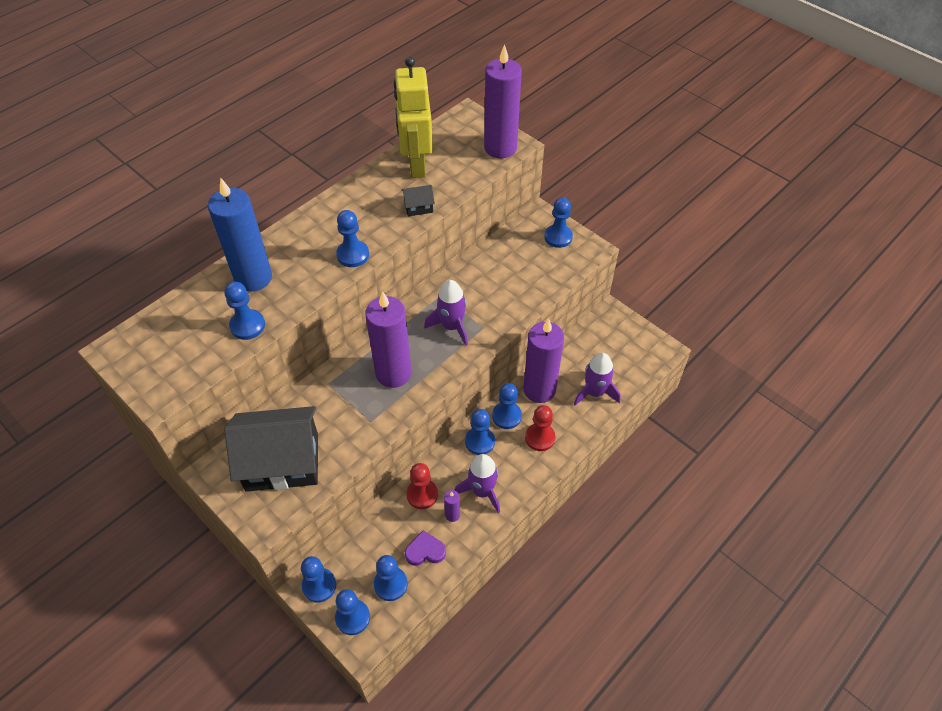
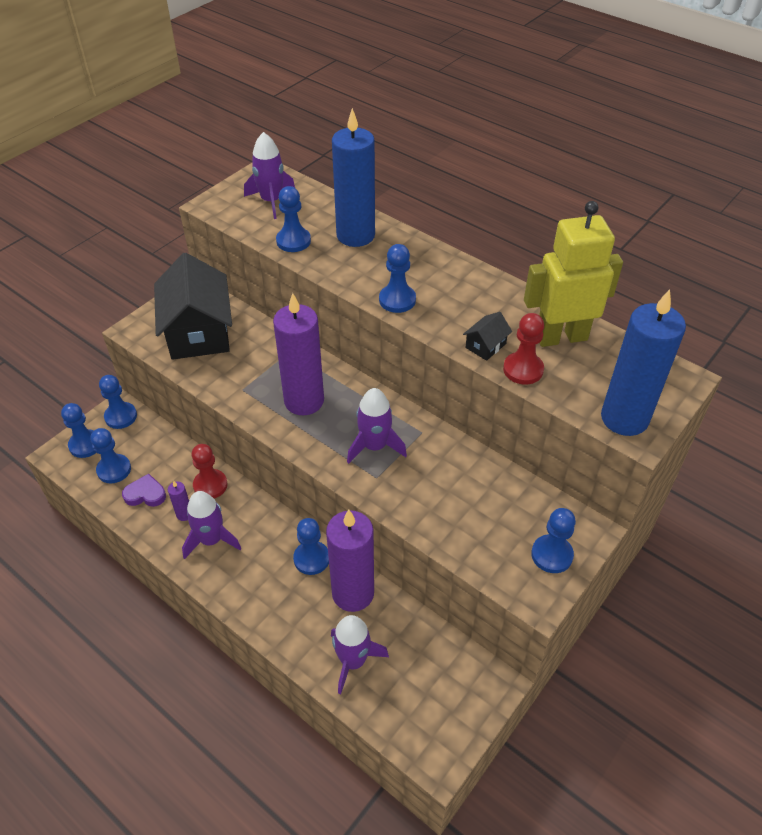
camera: 85 degrees right, 5 degrees down
black house [401,185,435,217] -> black house turned 60 degrees clockwise [463,312,512,361]
purple heart [405,530,446,566] -> purple heart turned 75 degrees counterclockwise [122,474,166,507]
blue pawn [465,409,495,455] -> none
purple candle [484,44,522,158] -> blue candle [601,289,686,436]
red pawn [525,405,555,451] -> red pawn moved to [503,313,544,385]
none -> purple rocket [244,132,295,219]

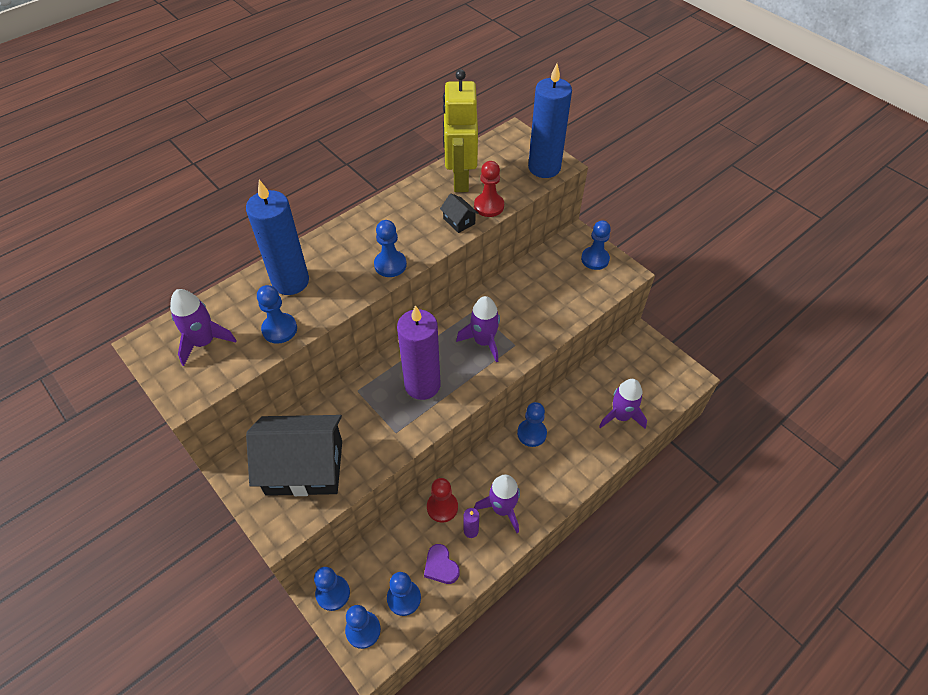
camera: 80 degrees left, 5 degrees up
purple heart [122,474,166,507] -> purple heart turned 45 degrees counterclockwise [424,544,460,584]
purple candle [326,509,374,612] -> none

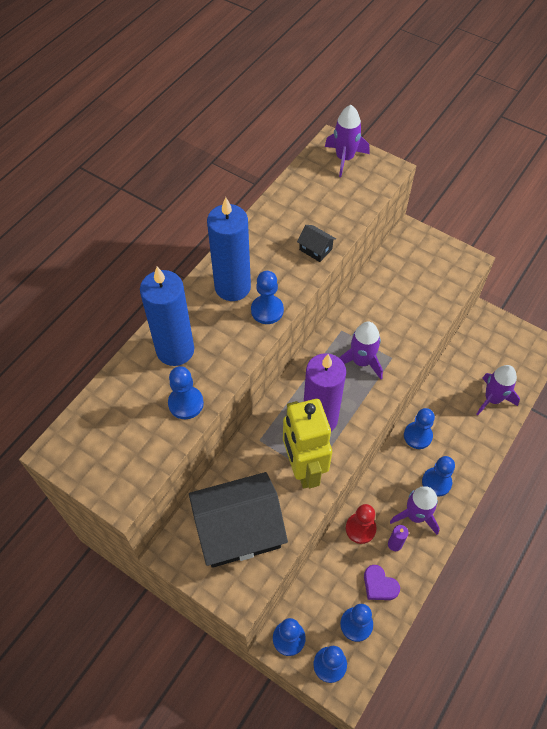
camera: 15 degrees left, 5 degrees up
purple rocket [170,289,237,366] -> purple rocket moved to [325,105,369,177]
yellow robot [443,69,478,192] -> yellow robot moved to [283,399,332,488]
red pawn [474,161,504,217] -> none
blue candle [528,64,572,178] -> blue candle moved to [207,197,251,301]
blue pawn [581,221,611,270] -> blue pawn moved to [422,456,455,497]

